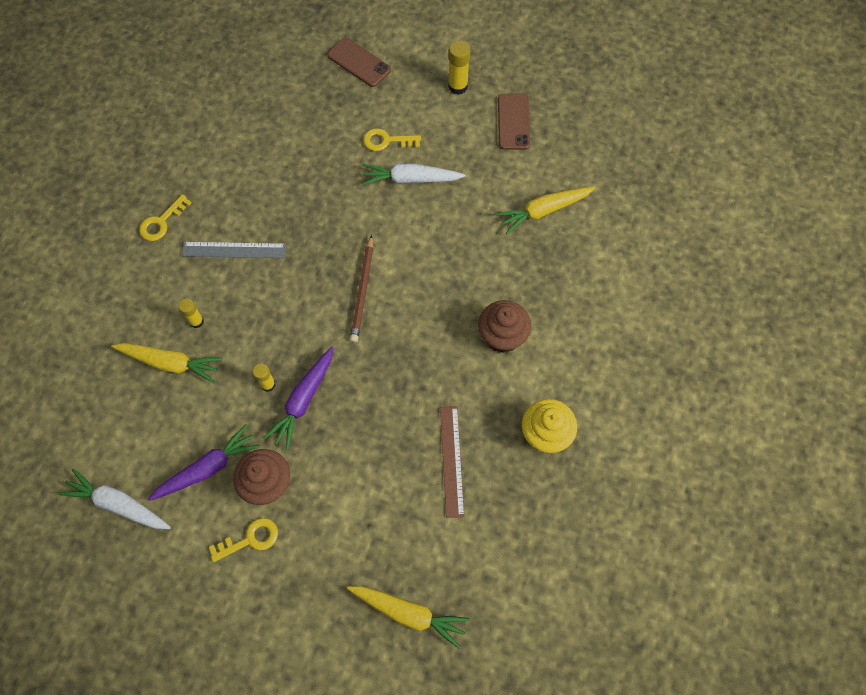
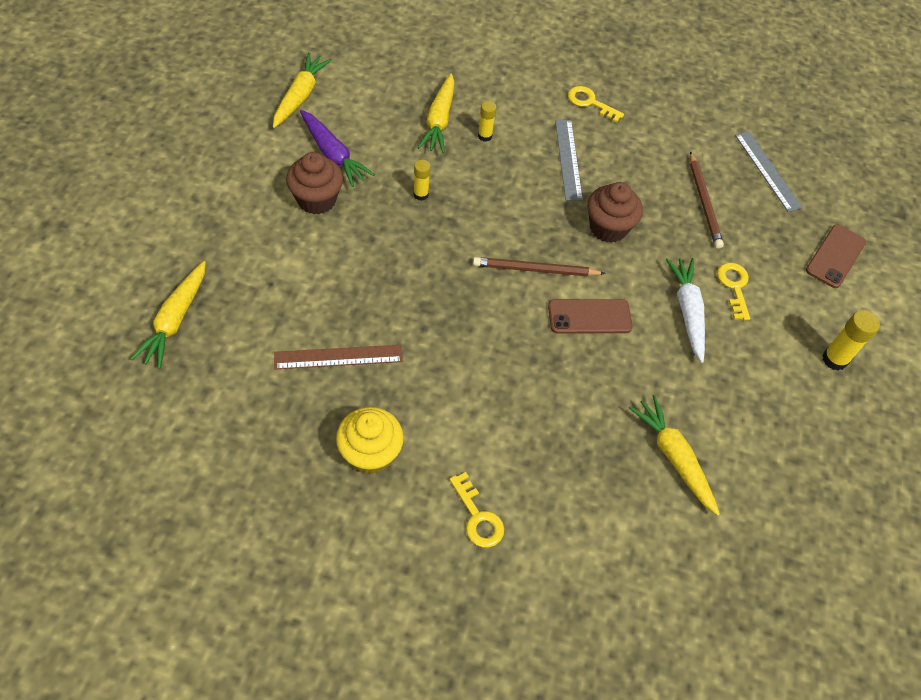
camera: 80 degrees right, 10 degrees down
white carrot [58,468,171,529] -> yellow carrot [273,52,332,128]
yellow key [209,518,278,562] -> yellow key moved to [449,472,504,547]
purple carrot [264,346,334,450] -> none
brown cupcake [478,300,531,353] -> brown cupcake moved to [587,182,643,243]
brown phone [498,94,530,150] -> brown phone moved to [548,299,633,334]
none -> brown pencil [690,151,724,249]
none -> grey ruler [735,131,803,212]

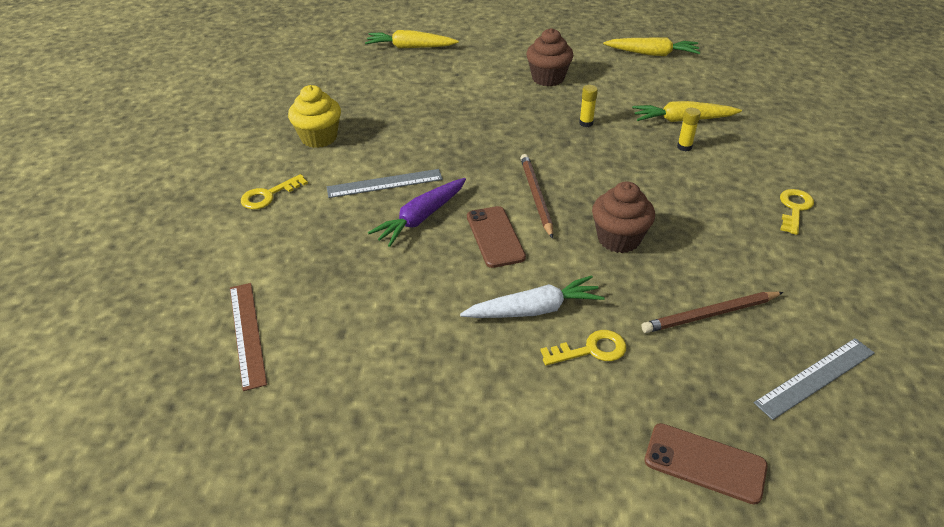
camera: 85 degrees right, 15 degrees down
brown ruler [274,345,403,370] -> brown ruler moved to [230,283,267,391]
purple carrot [300,110,375,187] -> purple carrot moved to [368,178,466,247]
grey ruler [555,120,583,201] -> grey ruler moved to [327,169,443,198]
yellow carrot [629,395,720,516] -> none
yellow glue stick [822,310,880,371] -> none

